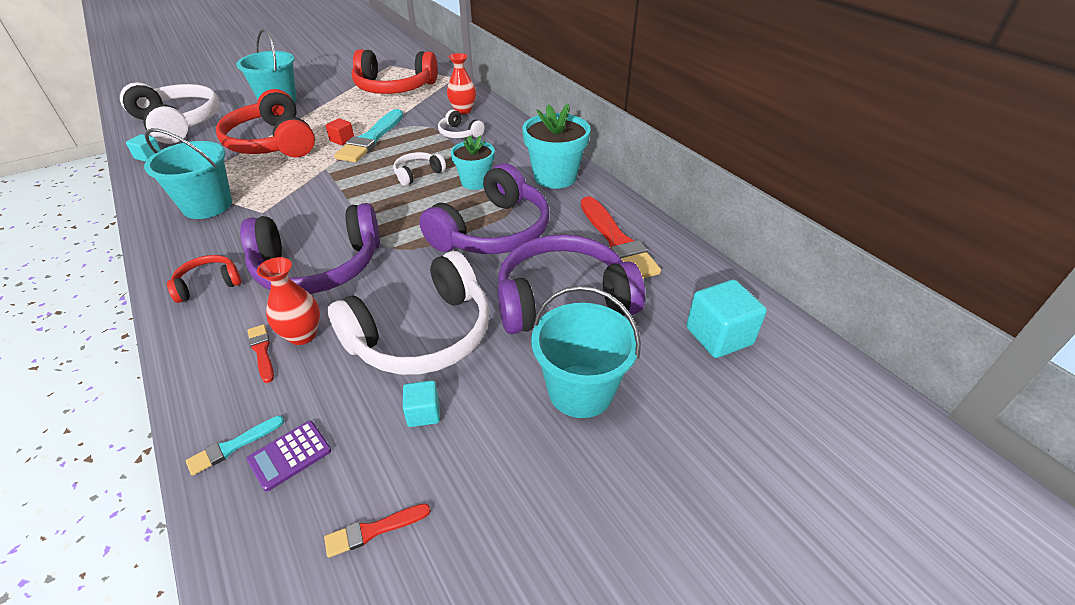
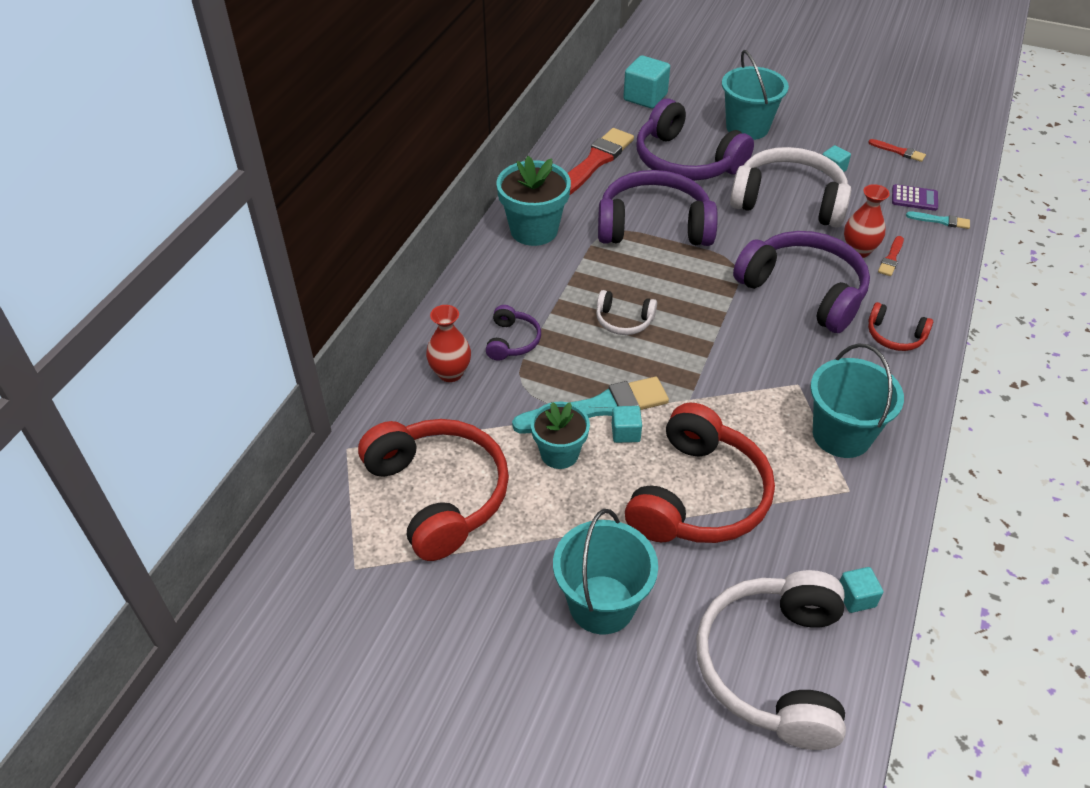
camera: 125 degrees left, 5 degrees up
red cube [326,118,354,145] -> turquoise cube [612,406,642,443]
white headphones [438,110,485,138] -> purple headphones [486,305,541,360]
turquoise flower pot [451,135,495,190] -> turquoise flower pot moved to [531,402,590,469]

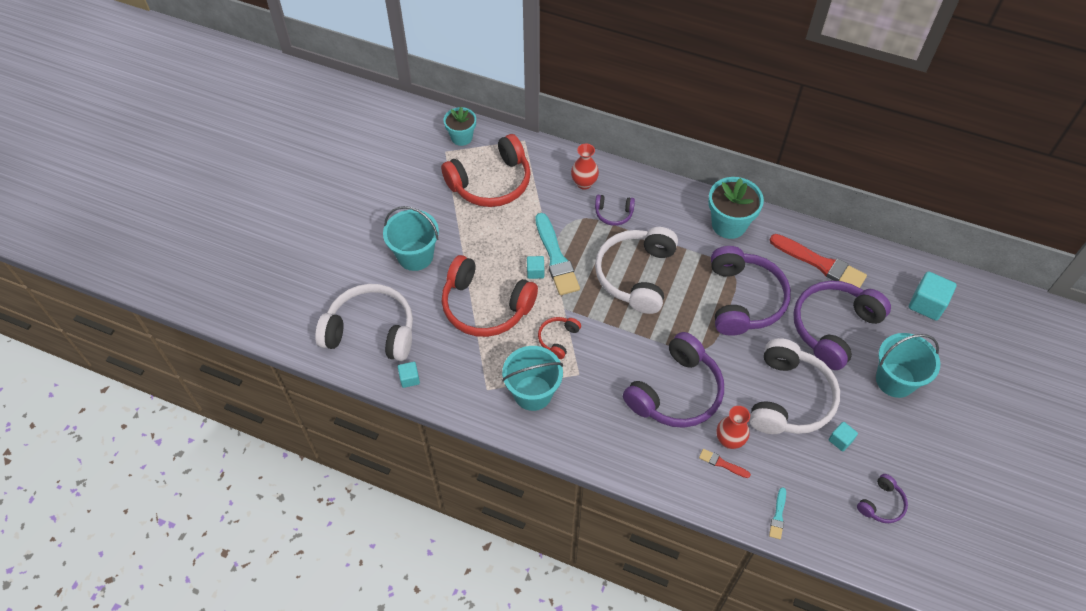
camera: 90 degrees right, 10 degrees up
turquoise flower pot [531,402,590,469] -> turquoise flower pot moved to [444,107,476,146]
white headphones [596,290,657,335] -> white headphones [595,227,678,314], size x2.14
red brush [868,139,926,162] -> purple headphones [857,474,908,523]
red headphones [868,302,933,351] -> red headphones moved to [538,317,581,359]
purple calculator [892,184,938,211] -> none

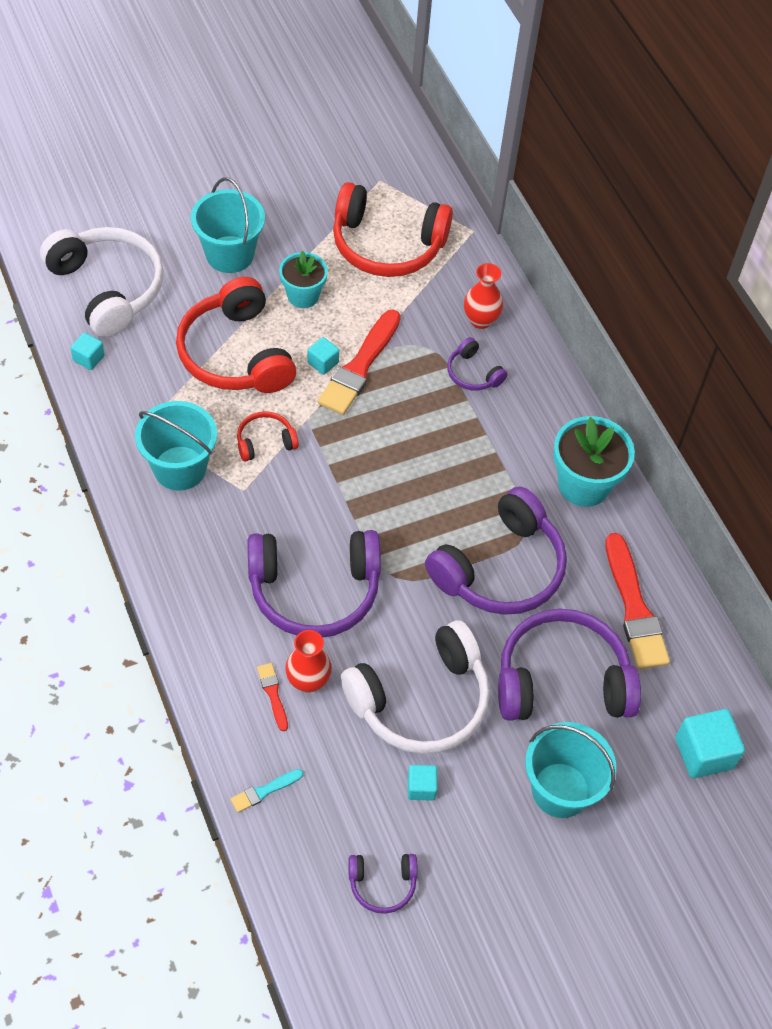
camera: 40 degrees right, 0 degrees up
turquoise flower pot [444,107,476,146] -> turquoise flower pot moved to [279,251,328,308]
turquoise brush [535,213,580,295] -> red brush [318,309,401,415]
white headphones [595,227,678,314] -> none

